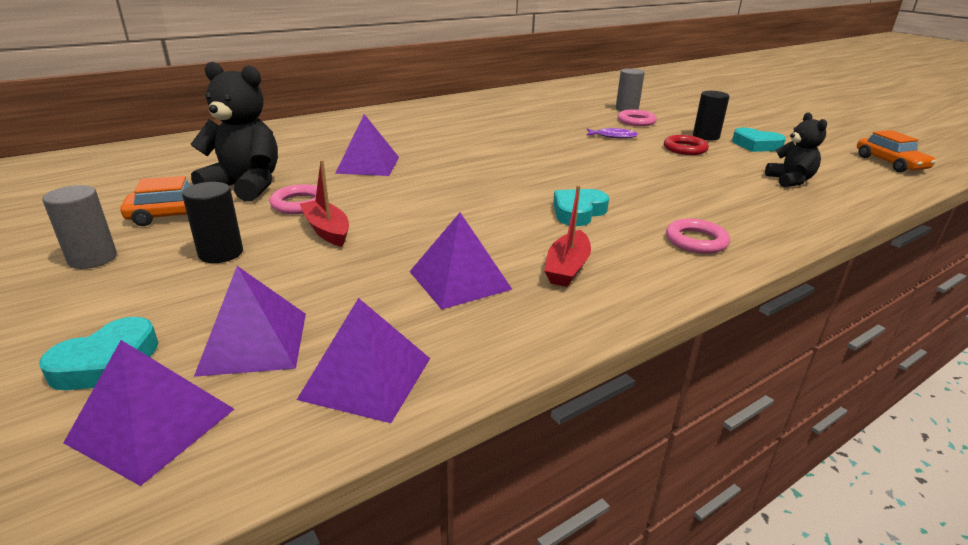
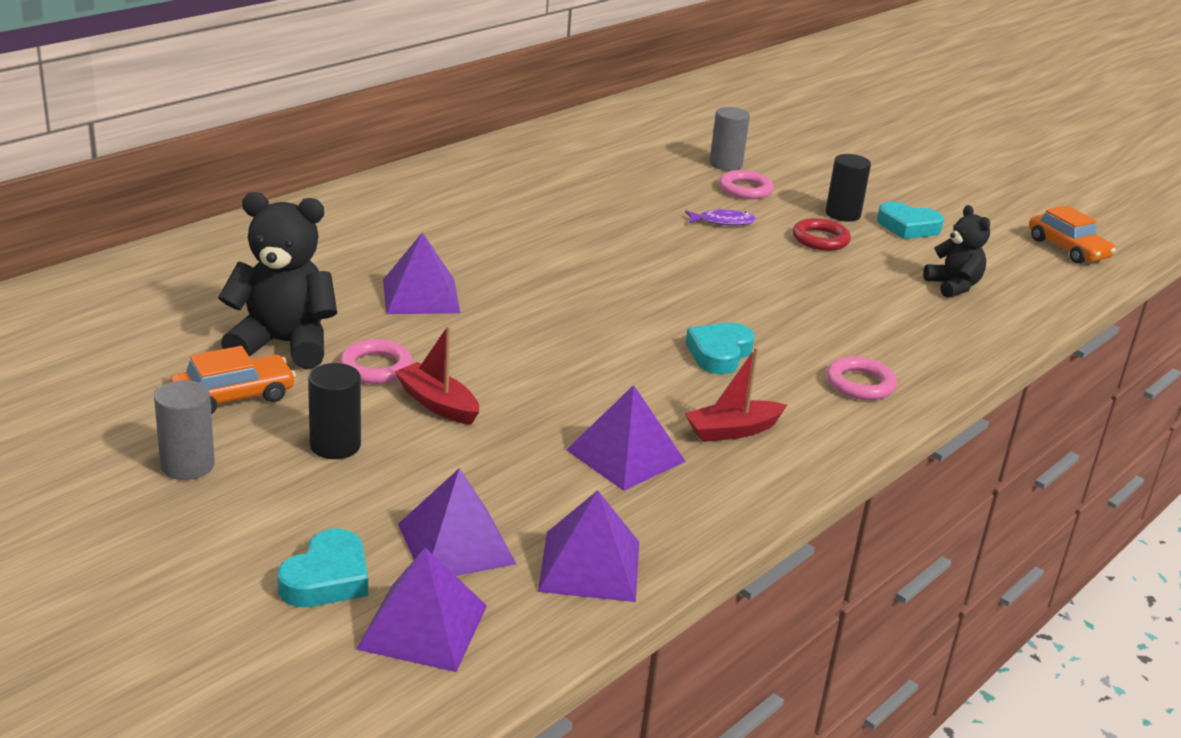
camera: 15 degrees left, 0 degrees up
red boat [544,185,591,287] -> red boat turned 60 degrees clockwise [684,347,787,442]

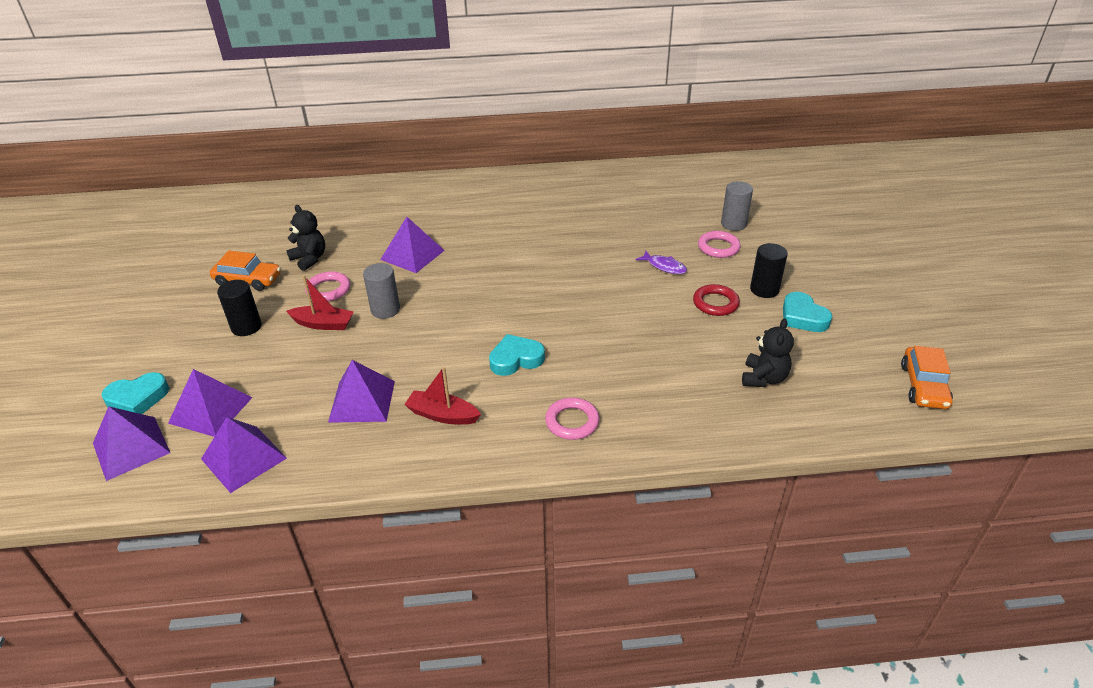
camera: 45 degrees right, 10 degrees up
grey cylinder [154,380,215,480] -> grey cylinder moved to [363,263,400,319]
black teddy bear [218,192,337,369] -> black teddy bear [286,205,325,271], size x0.61
red boat [395,326,479,425] -> red boat turned 105 degrees clockwise [286,275,354,330]

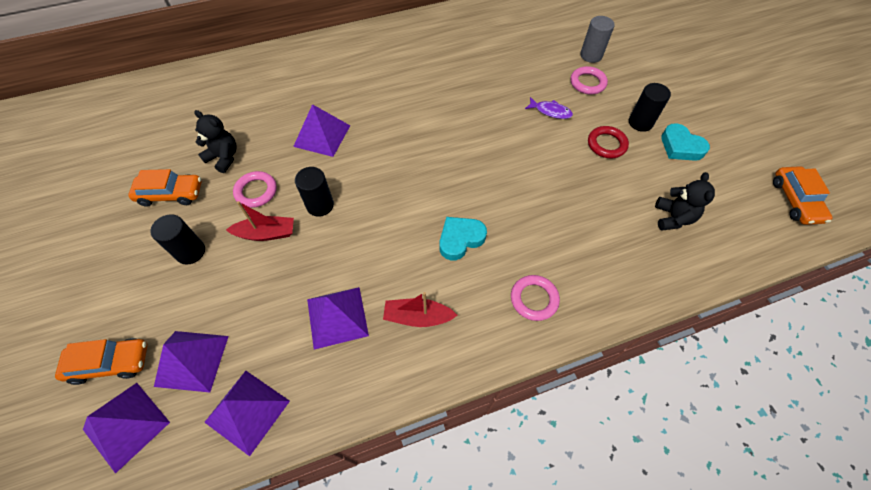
camera: 15 degrees left, 20 degrees up
turquoise heart [101,372,169,414] -> orange car [55,338,148,385]
grey cylinder [363,263,400,319] -> black cylinder [295,167,334,217]

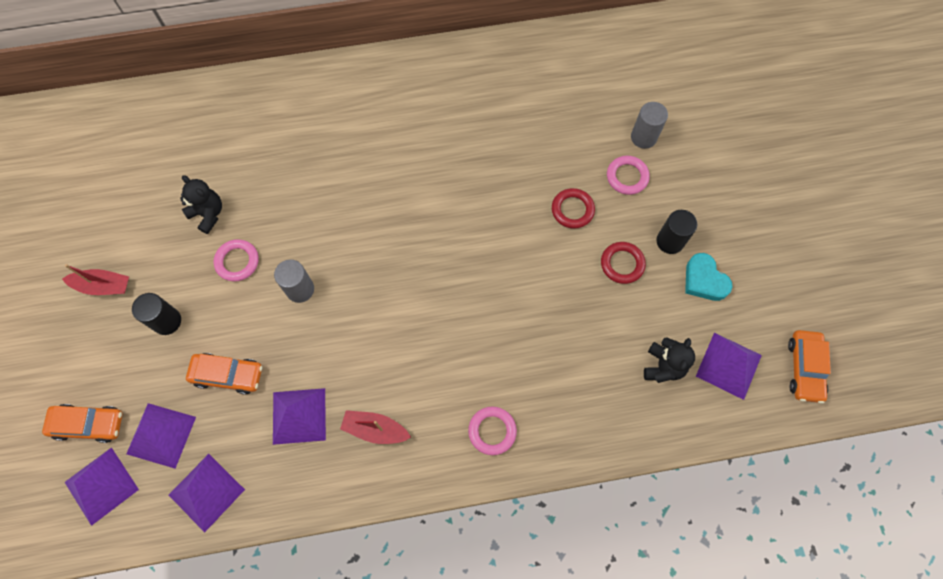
camera: 10 degrees right, 10 degrees up
orange car [128,169,202,207] -> orange car moved to [186,353,262,395]
red boat [226,201,294,241] -> red boat moved to [62,264,129,295]
purple pyramid [293,104,350,157] -> purple pyramid moved to [696,333,762,400]
black cylinder [295,167,334,217] -> grey cylinder [274,260,314,303]
turquoise heart [440,217,487,260] -> none
purple fish [525,97,573,119] -> red ring [552,188,595,229]

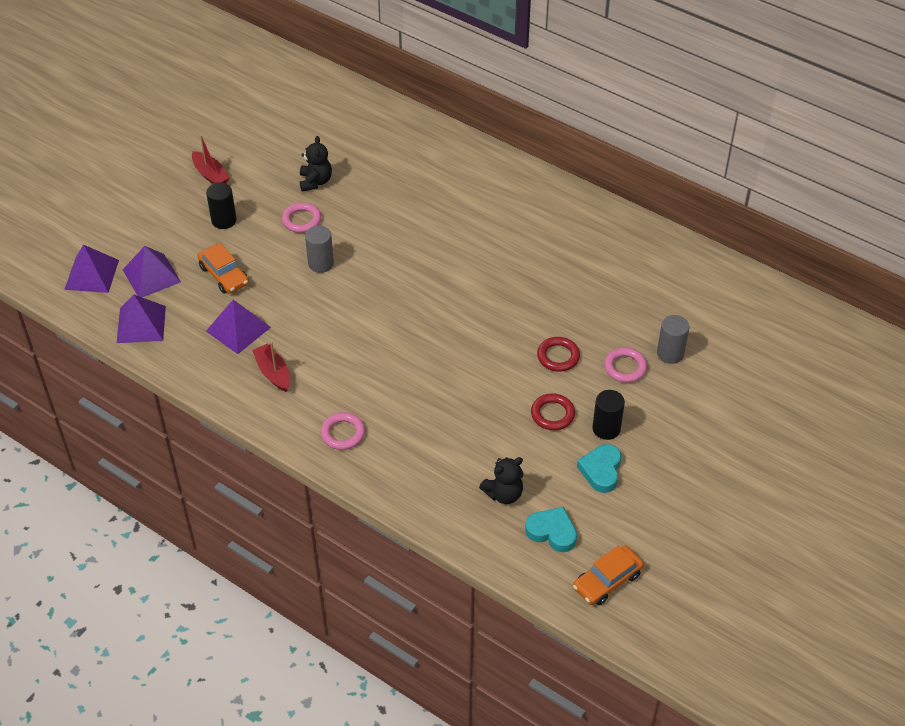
camera: 45 degrees right, 20 degrees down
orange car [42,404,123,443] -> none
purple pyramid [696,333,762,400] -> turquoise heart [525,507,577,552]

